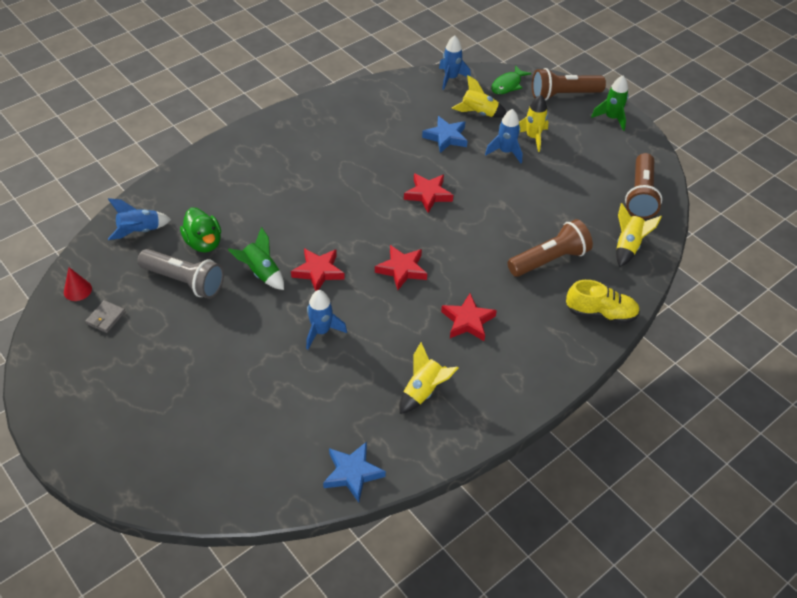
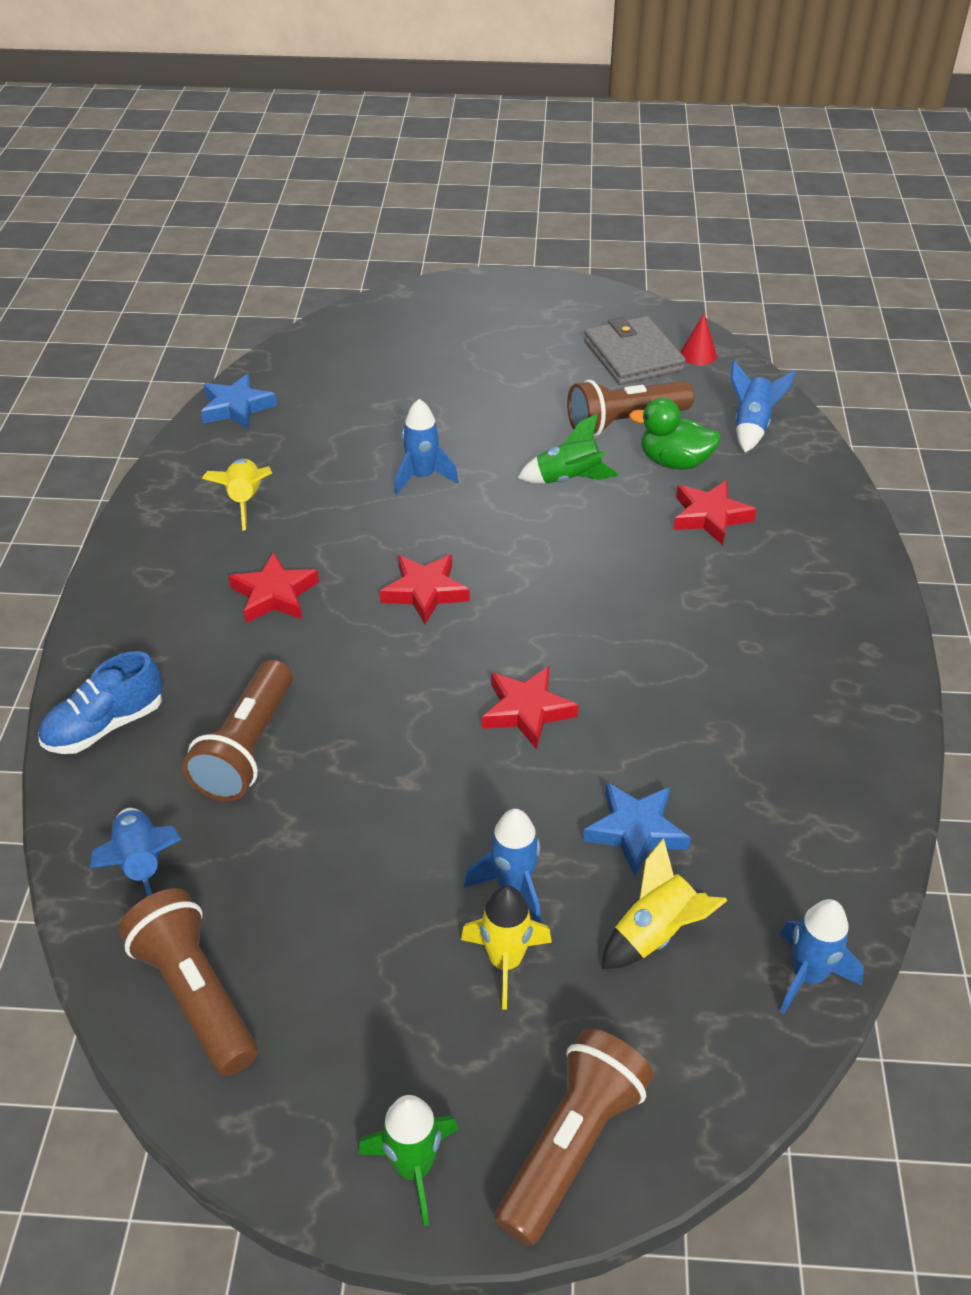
camera: 135 degrees right, 5 degrees down
grey wallet [85,300,126,333] -> grey wallet [584,316,686,385], size x2.14
grey flashlight [137,249,224,299] -> brown flashlight [567,380,694,436]
red star [291,248,345,291] -> red star moved to [674,480,757,545]
green fish [491,65,531,94] -> none
yellow shoe [566,280,640,324] -> blue shoe [39,651,163,754]
yellow rocket [616,203,662,267] -> blue rocket [90,808,182,897]

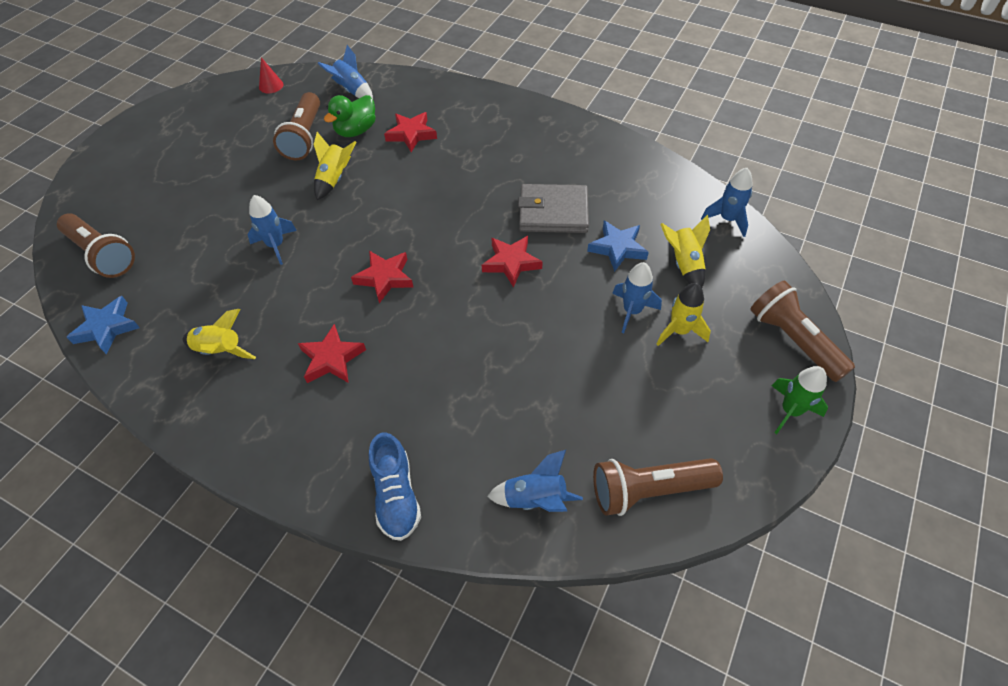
camera: 65 degrees left, 10 degrees up
brown flashlight [182,660,293,801] -> brown flashlight moved to [57,213,135,278]
green rocket [518,413,619,484] -> yellow rocket [314,132,356,200]
grey wallet [584,316,686,385] -> grey wallet moved to [518,184,589,233]

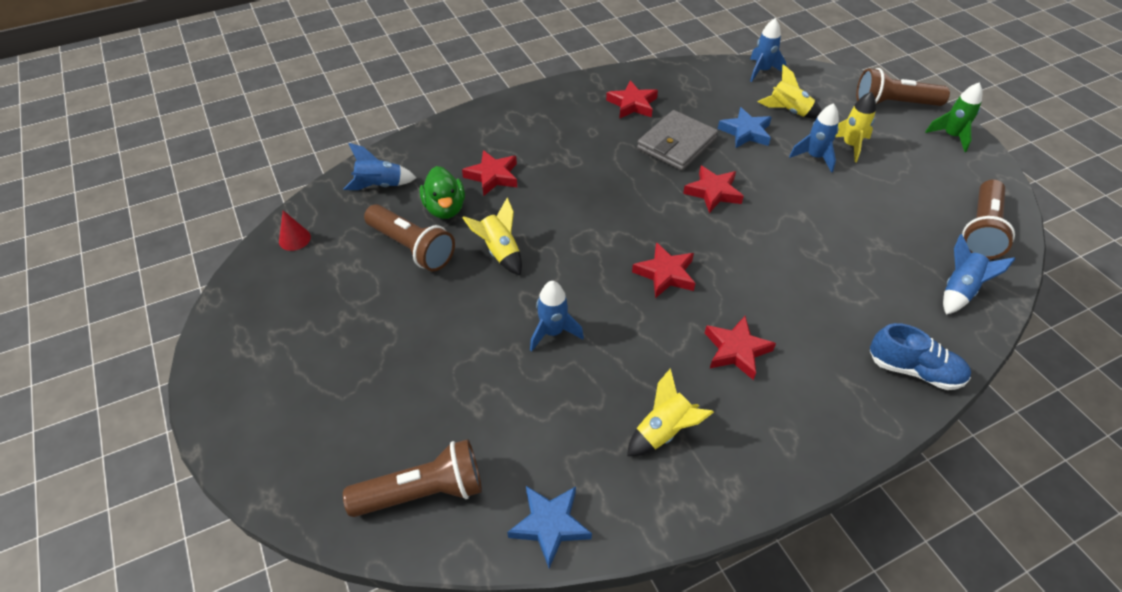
camera: 55 degrees left, 5 degrees down
none -> red star [606,80,658,119]

